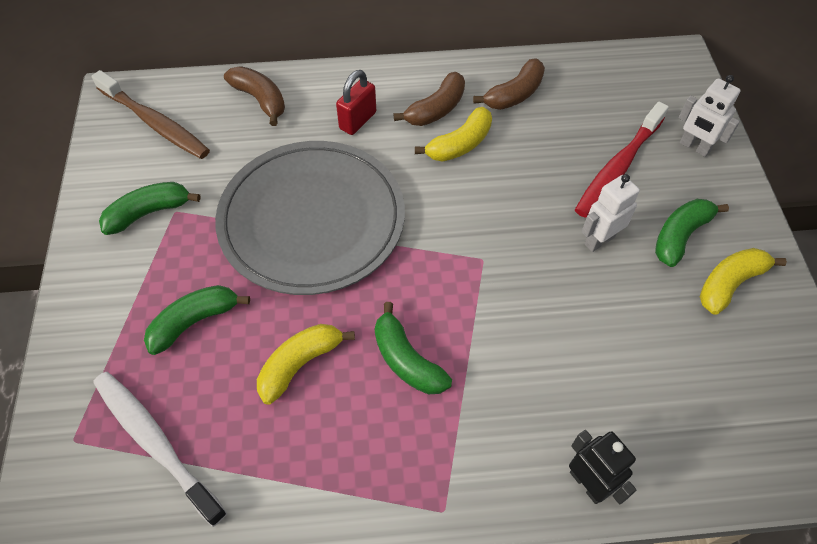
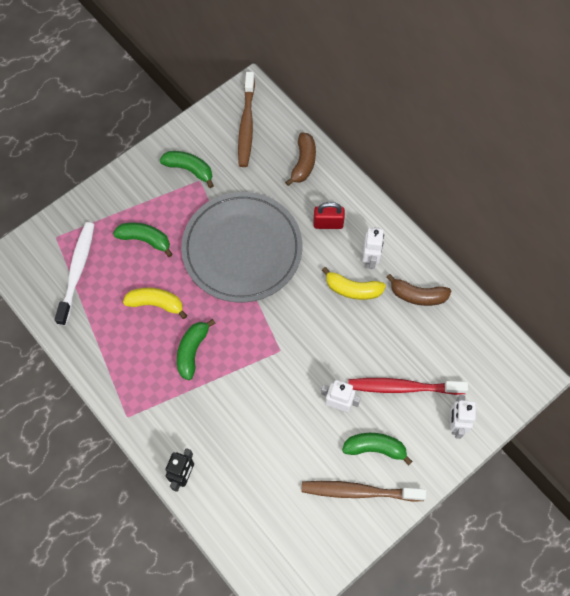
camera: 55 degrees right, 10 degrees up
brown banana [393,72,465,126] -> white robot [363,227,384,269]
yellow banana [700,248,787,315] -> brown toothbrush [301,481,426,502]

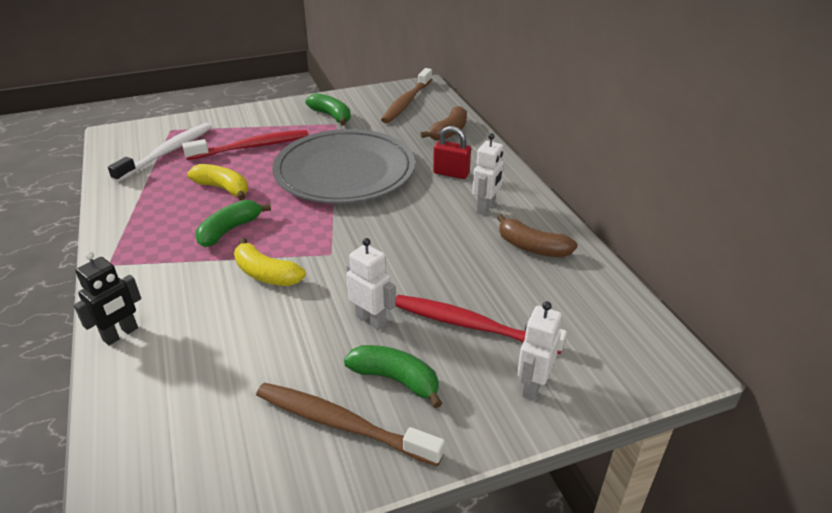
camera: 20 degrees right, 30 degrees down
green banana [113,222,173,257] -> red toothbrush [182,130,308,160]
yellow banana [322,267,386,300] -> yellow banana moved to [234,238,306,286]

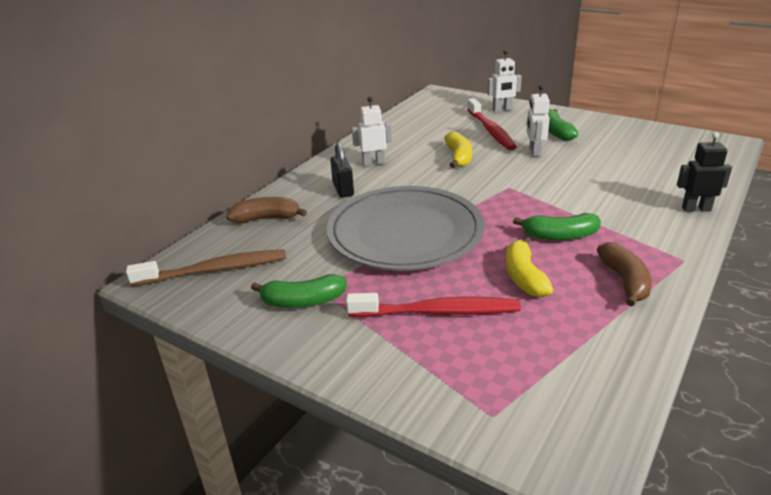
camera: 125 degrees left, 5 degrees down
white toothbrush [108,123,212,182] -> none
red toothbrush [182,130,308,160] -> red toothbrush turned 150 degrees clockwise [346,293,521,317]
yellow banana [234,238,306,286] -> yellow banana moved to [444,132,472,168]
brown toothbrush [256,383,445,466] -> none
green banana [305,93,351,125] -> green banana turned 105 degrees counterclockwise [251,274,347,307]
red padlock [433,126,471,179] -> black padlock [330,142,354,198]
brown banana [497,214,577,257] -> brown banana moved to [597,242,652,306]

